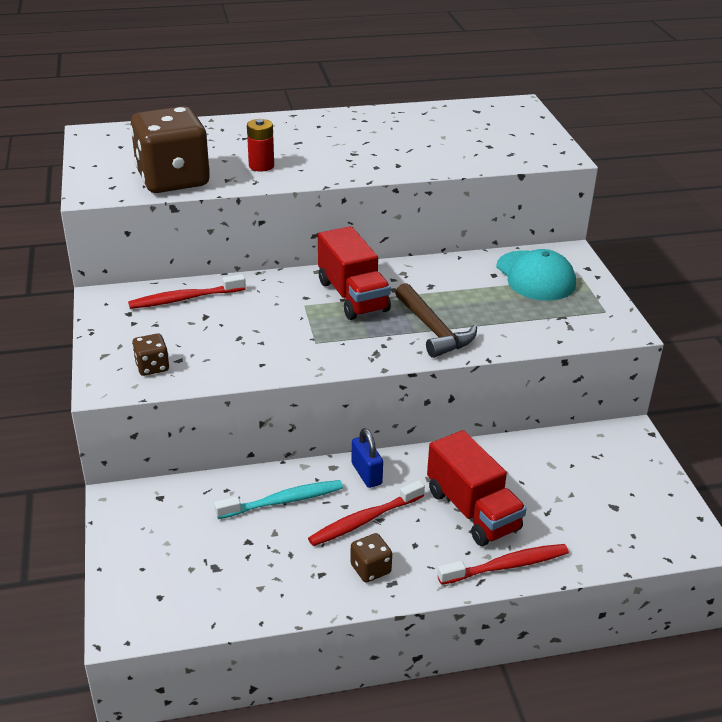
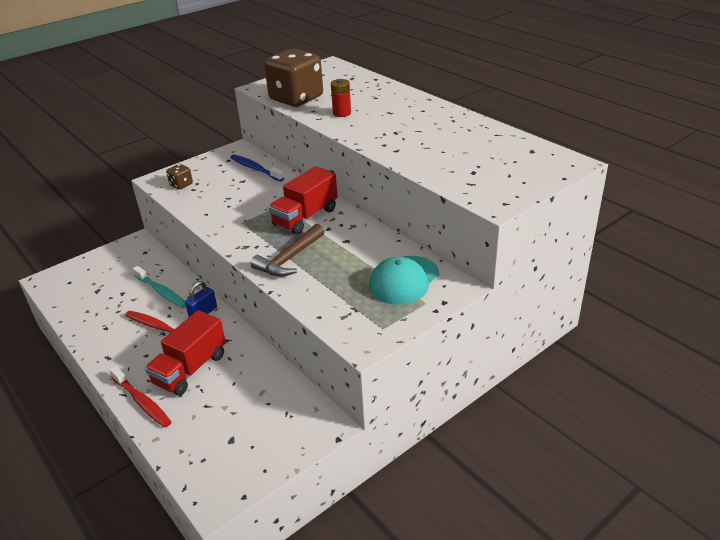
camera: 65 degrees right, 0 degrees up
red toothbrush [128,274,246,309] -> blue toothbrush [230,154,284,182]
brown dice [350,533,392,583] -> none

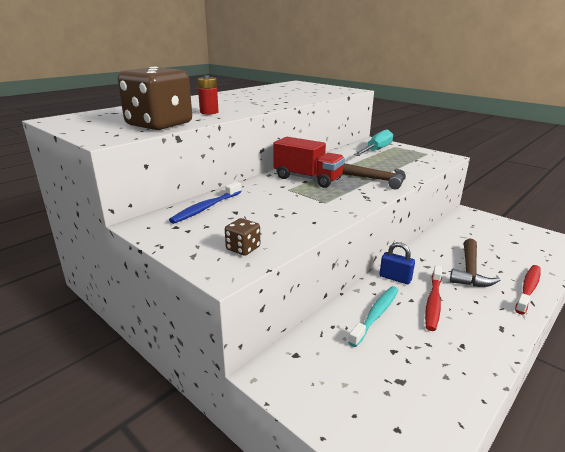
camera: 100 degrees left, 10 degrees down
red truck [145,310,226,396] -> brown hammer [450,238,501,287]
turquoise cap [369,256,439,305] -> turquoise screwdriver [354,129,393,156]

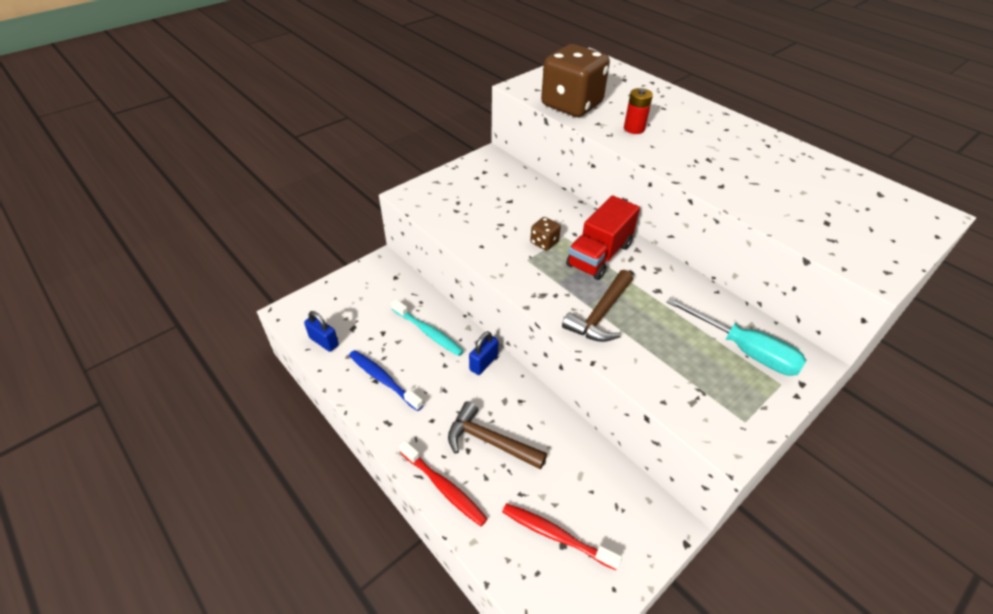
camera: 95 degrees right, 20 degrees up
blue toothbrush [169,182,242,224] -> blue toothbrush moved to [349,350,423,411]
brown dice [225,218,260,256] -> brown dice moved to [530,217,561,251]
red toothbrush [425,265,442,331] -> red toothbrush moved to [502,503,622,570]
none -> blue padlock [304,311,339,352]

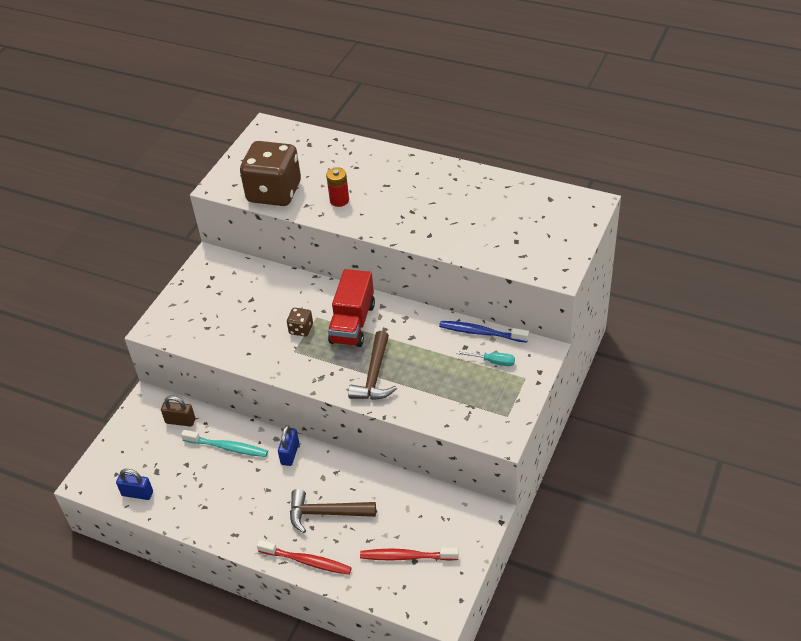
camera: 20 degrees left, 0 degrees up
blue toothbrush [349,350,423,411] -> blue toothbrush moved to [439,321,529,343]
turquoise screwdriver [667,297,807,376] -> turquoise screwdriver [455,351,515,366], size x0.53
none -> brown padlock [161,396,195,427]

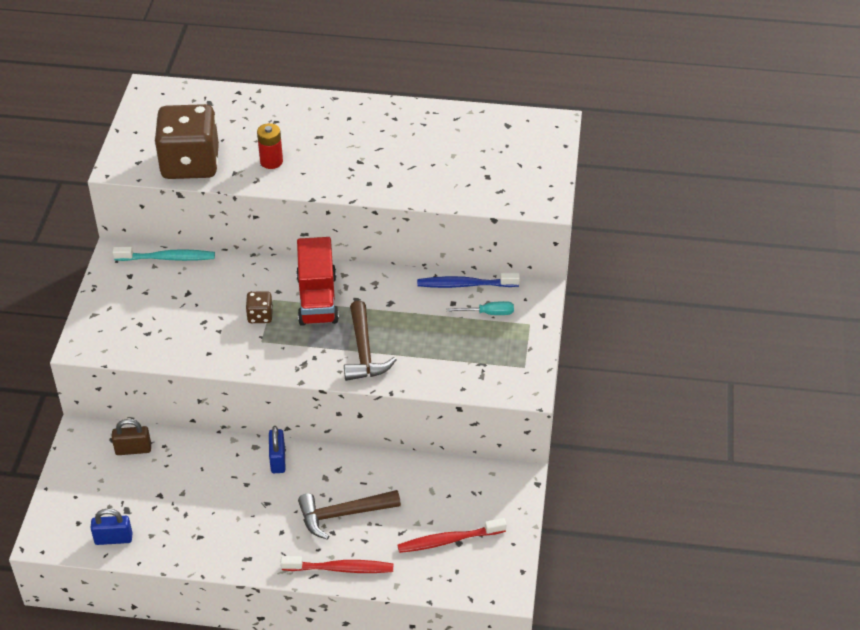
camera: 20 degrees left, 0 degrees up
turquoise toothbrush [181,430,268,457] -> turquoise toothbrush moved to [113,247,215,261]

